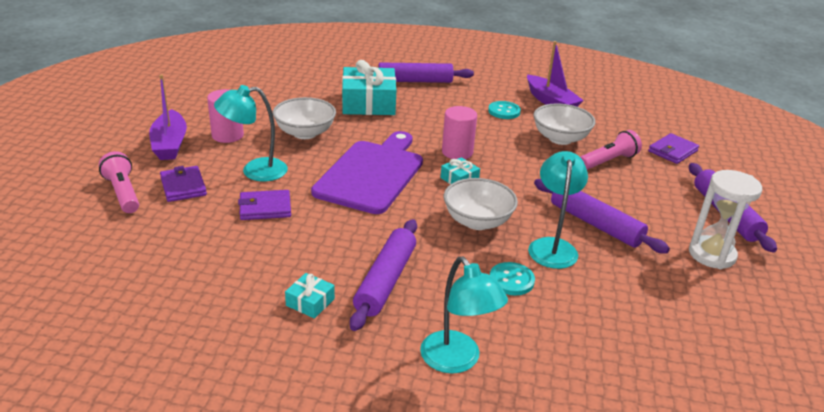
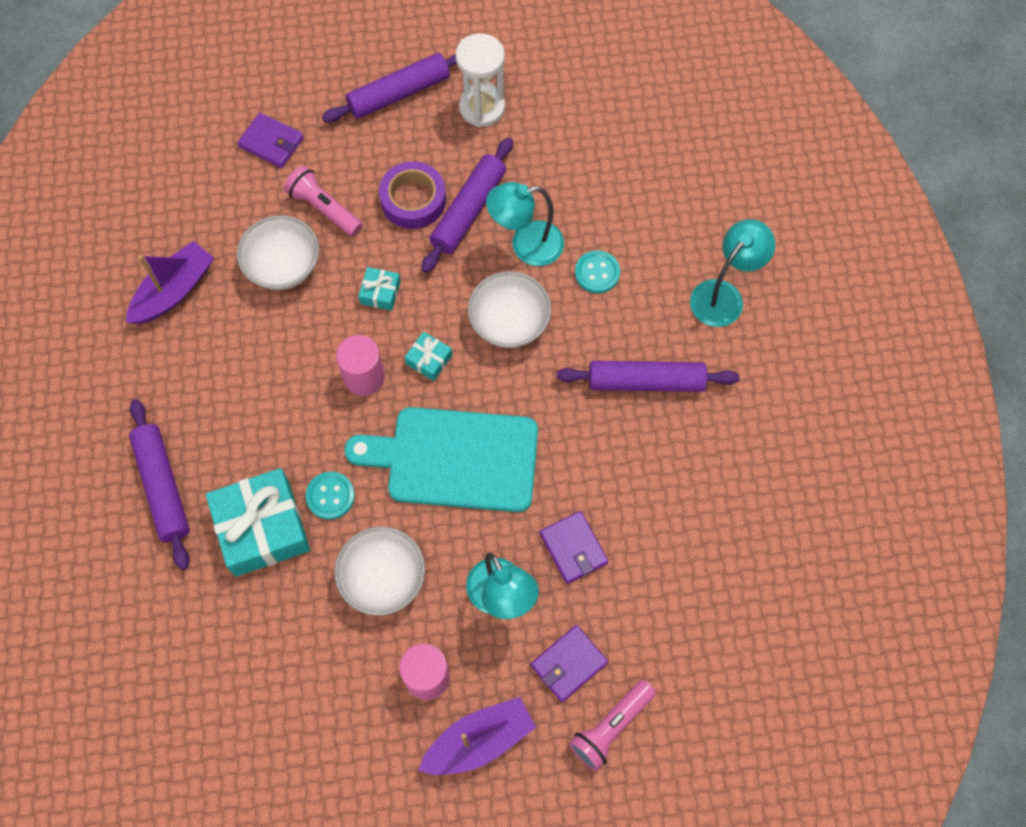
camera: 105 degrees left, 35 degrees up
turquoise gift [285,273,335,319] -> turquoise gift moved to [358,267,401,311]
purple cutting board [311,131,423,214] -> turquoise cutting board [344,407,538,512]
turquoise button [488,101,521,119] -> turquoise button moved to [306,472,355,520]
none -> purple tape [379,161,446,229]

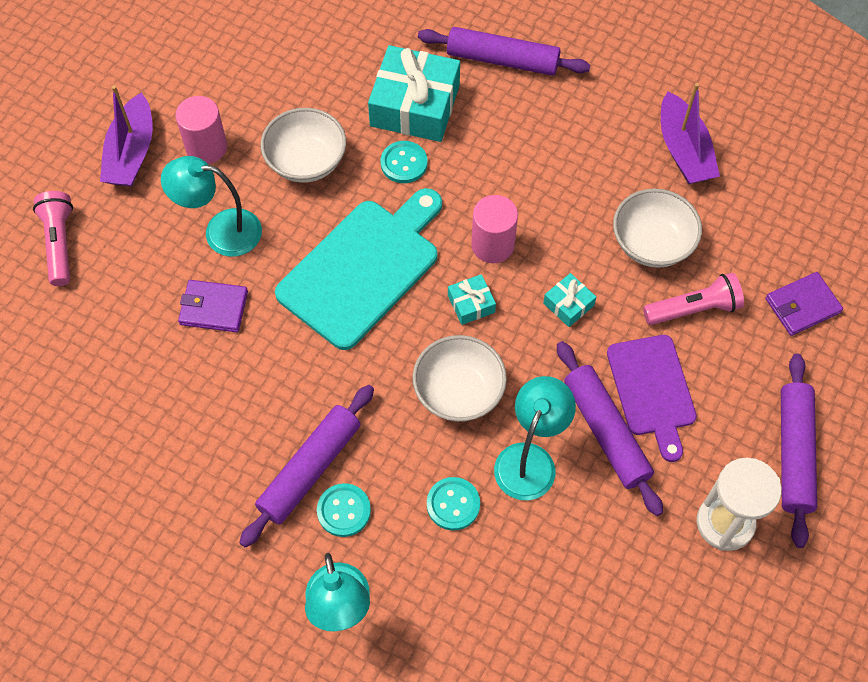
camera: 125 degrees right, 5 degrees down
purple tape [379,161,446,229] -> purple cutting board [607,335,697,462]
purple wallet [531,625,608,702] -> none
none -> turquoise button [317,483,371,537]

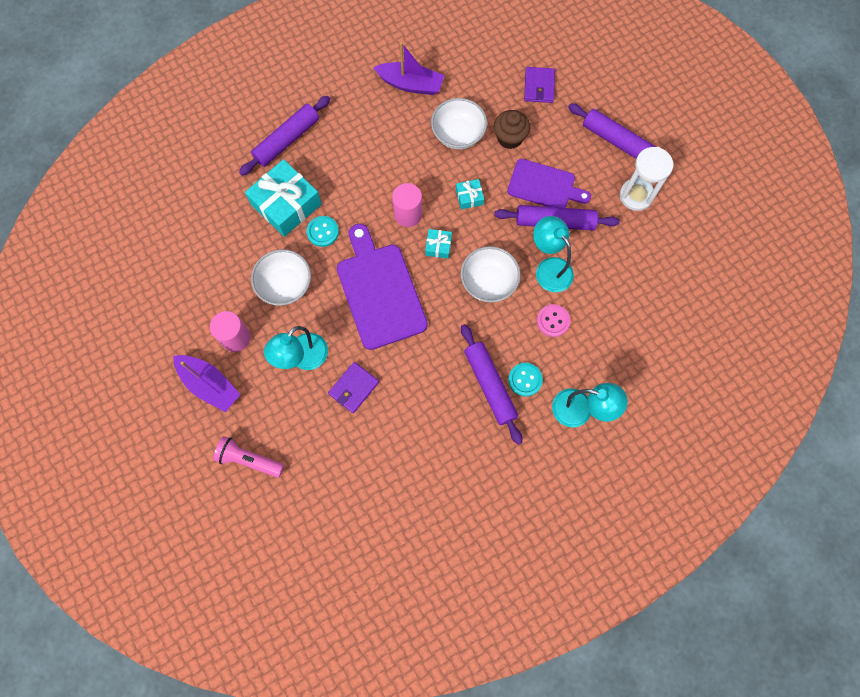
camera: 60 degrees left, 10 degrees up
turquoise cutting board [275,188,442,350] -> purple cutting board [337,224,428,350]
turquoise button [427,477,480,530] -> pink button [537,304,570,337]
pink flashlight [643,273,744,325] -> brown cupcake [494,110,530,149]

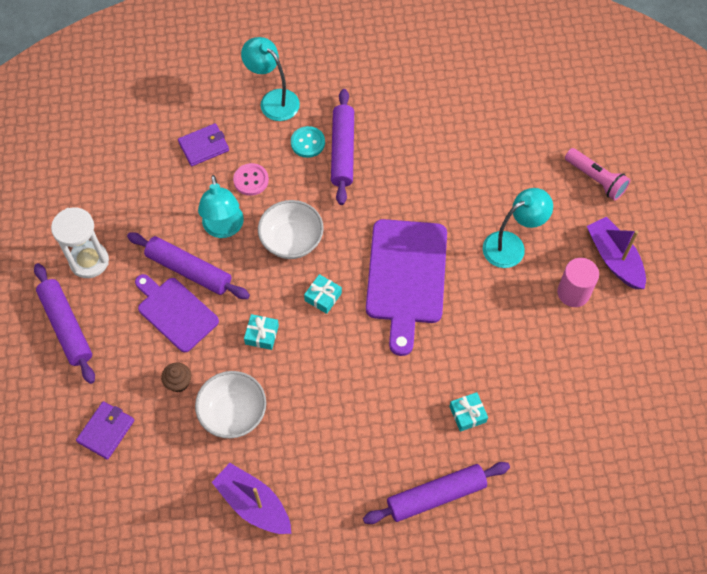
camera: 155 degrees left, 10 degrees down
turquoise gift [245,159,322,237] -> turquoise gift [449,392,488,432], size x0.46
white bowl [251,249,311,306] -> none
turquoise button [306,216,339,247] -> none
purple wallet [328,362,379,413] -> purple wallet moved to [178,123,229,166]
pink cylinder [392,183,422,227] -> none
brown cupcake [494,110,530,149] -> brown cupcake [161,363,191,392], size x0.66

